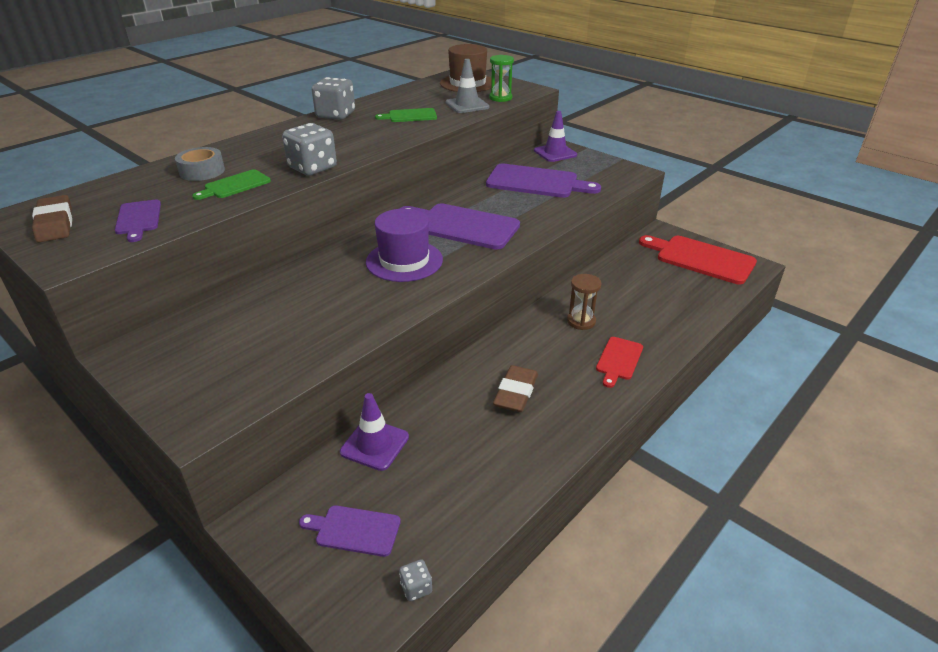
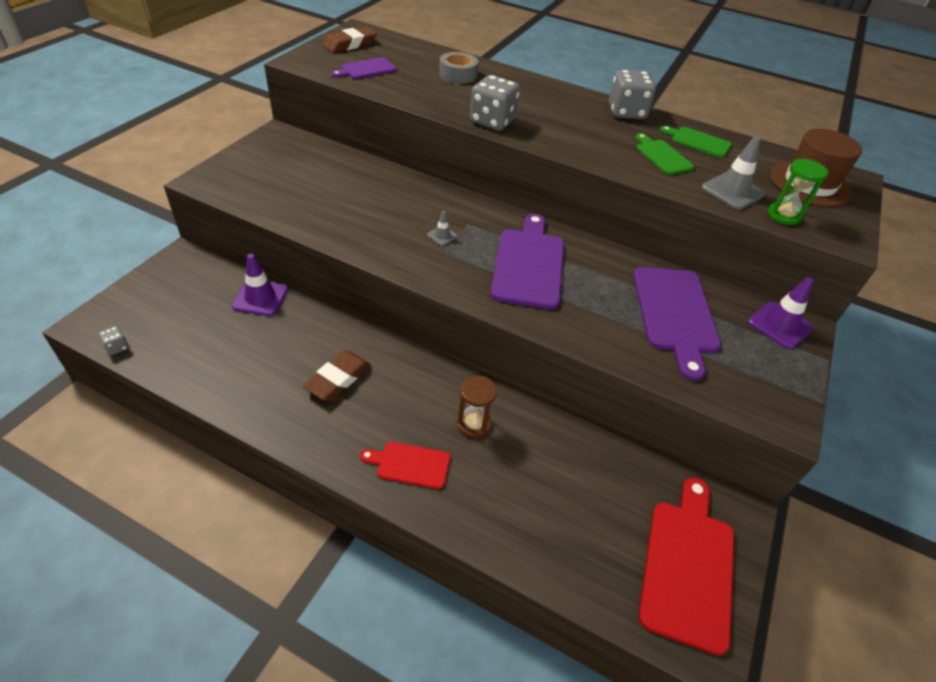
camera: 70 degrees right, 10 degrees up
green cutting board [192,169,271,200] -> green cutting board moved to [660,126,732,158]
purple cutting board [299,505,401,557] -> none
purple hat [366,209,443,282] -> grey traffic cone [427,211,458,246]
brown eraser [493,365,538,412] -> brown eraser turned 60 degrees counterclockwise [303,350,370,401]

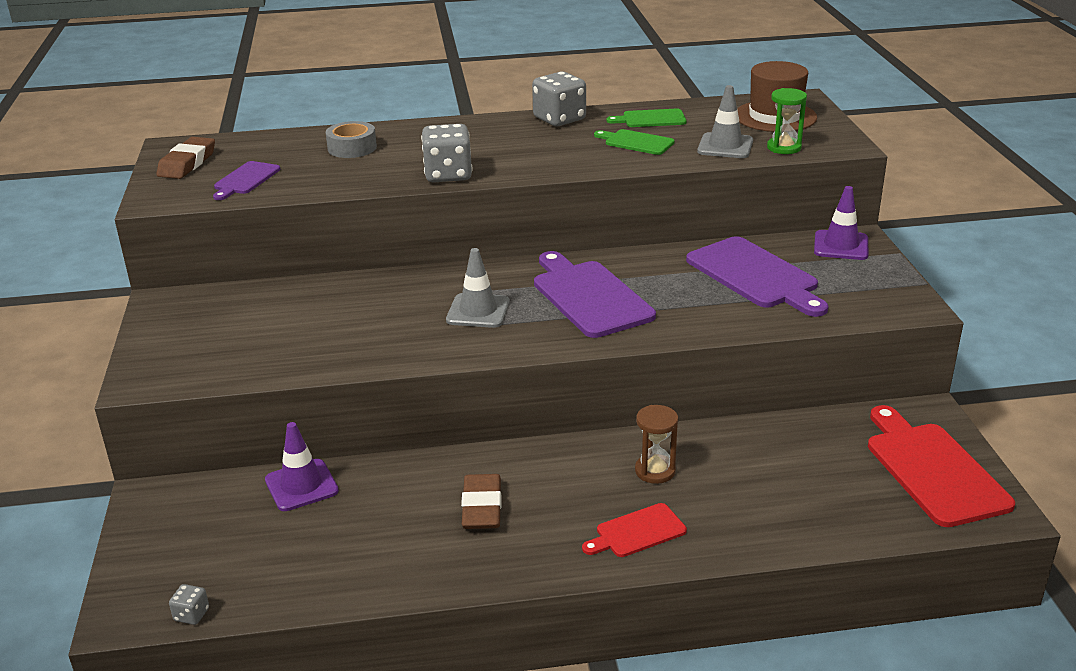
camera: 30 degrees left, 15 degrees down
grey traffic cone [427,211,458,246] -> grey traffic cone [446,248,510,328], size x1.92

